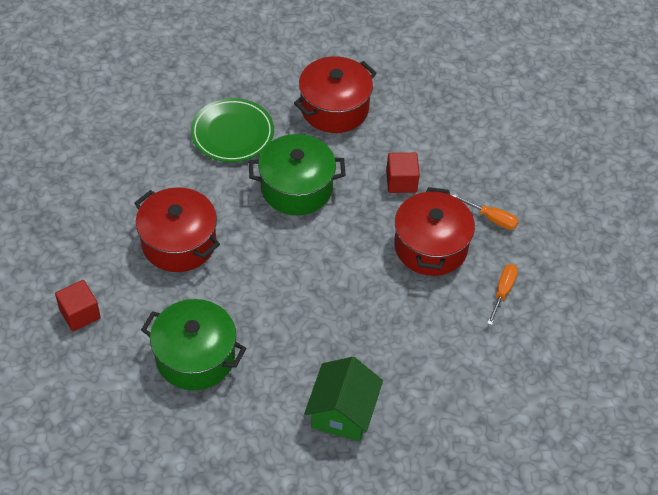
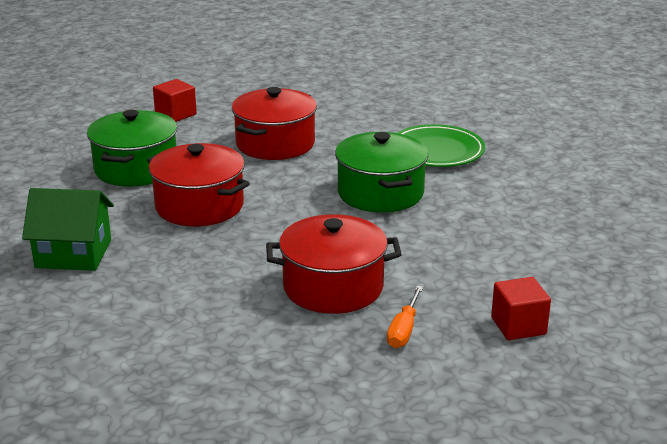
camera: 80 degrees right, 25 degrees down
red pot [294,56,377,133] -> red pot moved to [147,143,250,226]
red cube [386,153,420,193] -> red cube moved to [491,277,551,340]
orange screwdriver [487,264,518,325] -> none

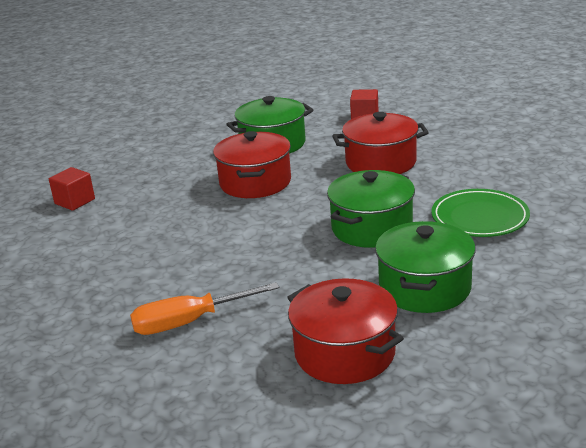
camera: 55 degrees right, 0 degrees up
green house [22,188,114,271] -> none
red pot [266,214,402,314] -> red pot moved to [287,279,404,384]
orange screwdriver [387,286,423,348] -> orange screwdriver [130,282,279,335], size x1.65
red cube [491,277,551,340] -> red cube moved to [49,167,95,211]
none -> green pot [375,221,476,313]

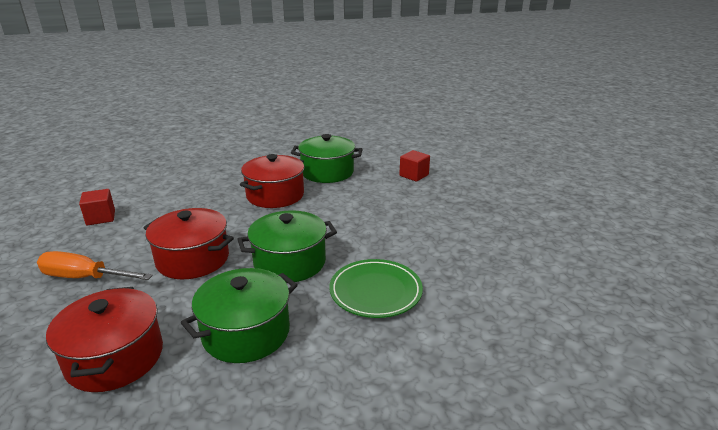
camera: 30 degrees right, 0 degrees up
red cube [49,167,95,211] -> red cube moved to [79,189,115,226]
red pot [332,112,429,174] -> red pot moved to [144,208,234,279]

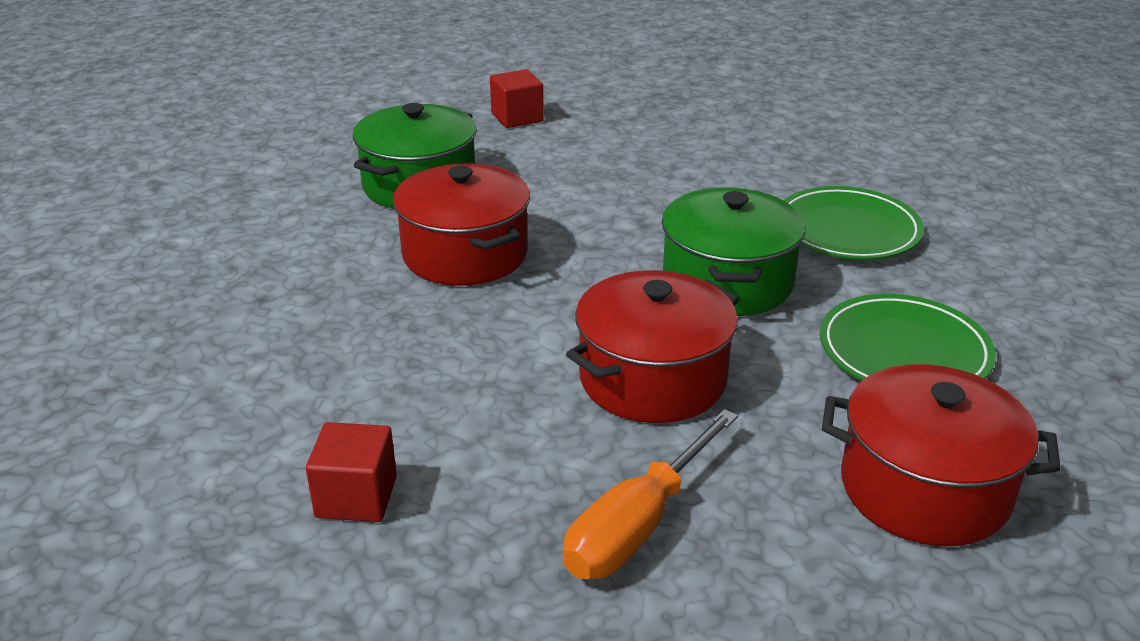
camera: 65 degrees left, 5 degrees up
green pot [181,268,298,363] -> green plate [820,294,996,381]

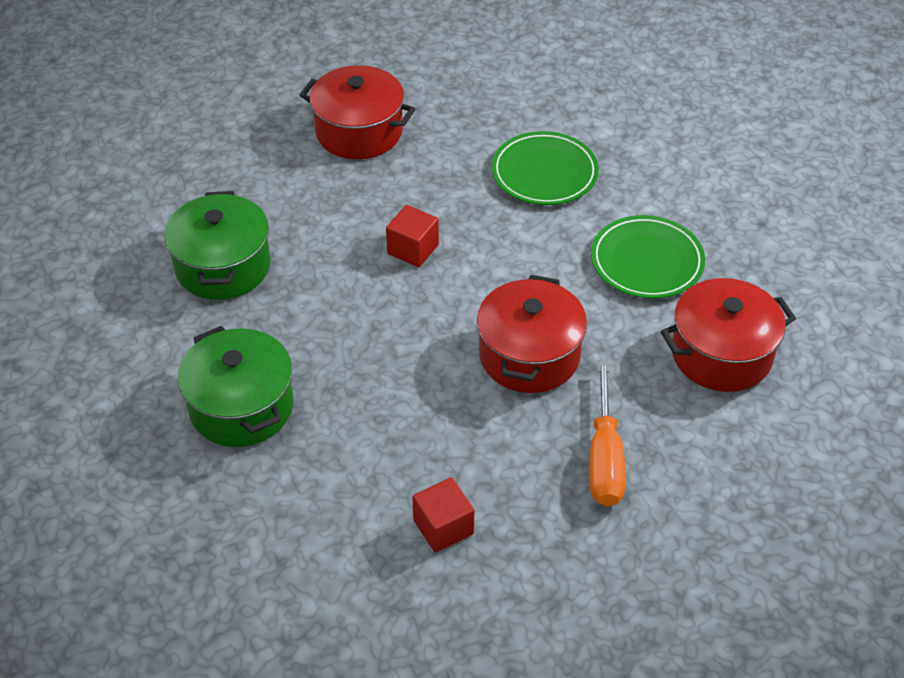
camera: 35 degrees left, 15 degrees up
red pot [393,163,530,286] -> red pot moved to [300,65,415,159]
red cube [490,69,544,128] -> red cube moved to [386,205,439,267]
green pot [662,187,805,316] -> green pot moved to [178,326,294,447]

